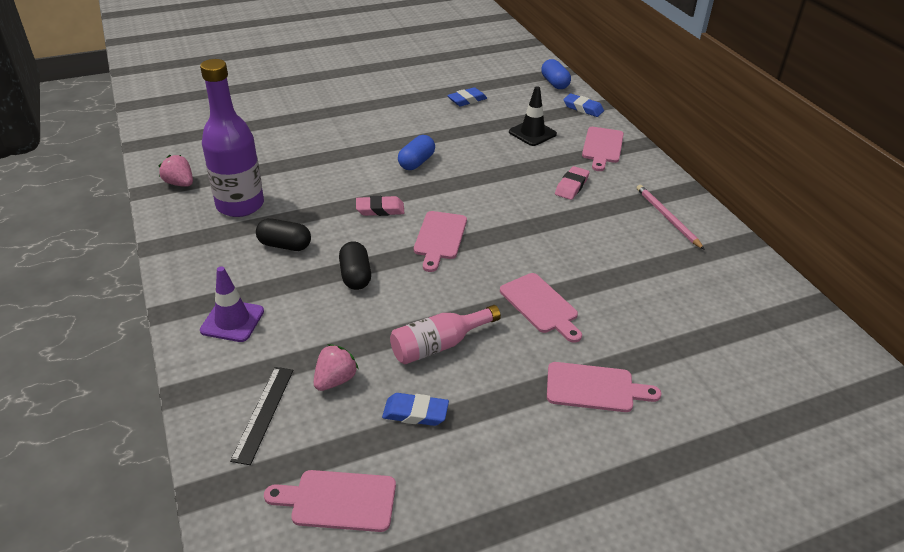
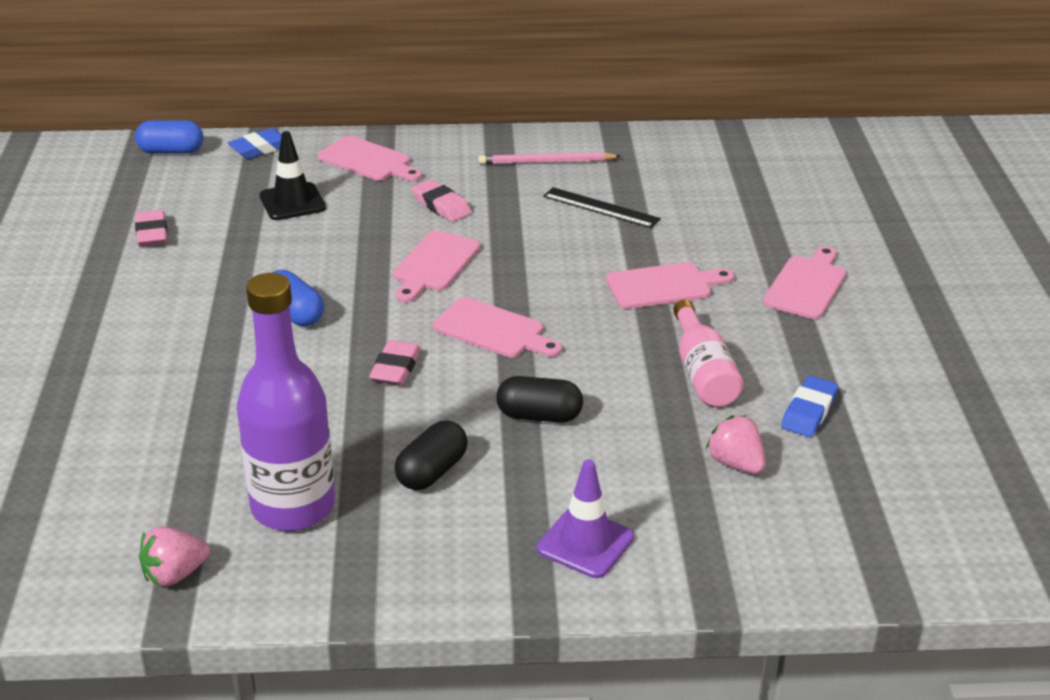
camera: 70 degrees left, 5 degrees down
black ruler [230,367,293,465] -> black ruler moved to [543,187,661,228]
pink cutting board [264,470,396,532] -> pink cutting board moved to [393,230,481,302]
blue eraser [447,87,487,107] -> pink eraser [135,210,168,247]

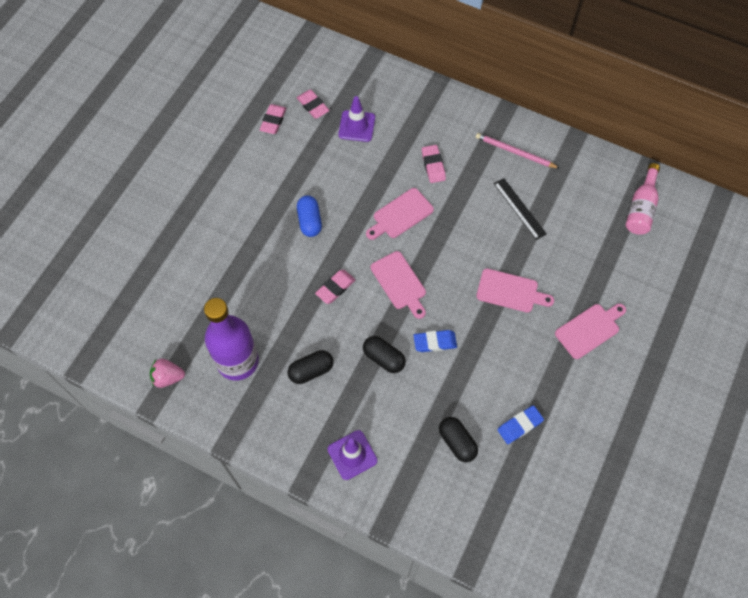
camera: 30 degrees right, 30 degrees up
blue capsule [135,120,203,154] -> none
blue eraser [228,128,282,159] -> blue eraser moved to [413,330,457,352]
black traffic cone [260,131,326,220] -> purple traffic cone [338,96,375,142]
pink cutting board [318,136,422,181] -> none
pink bottle [673,300,744,407] -> pink bottle moved to [626,163,660,235]
pink strawberry [706,415,766,474] -> black capsule [439,417,478,462]
none -> pink eraser [297,90,330,119]

